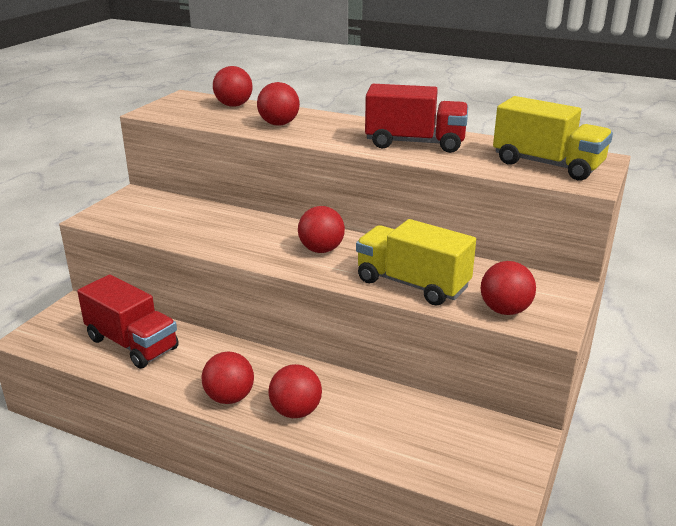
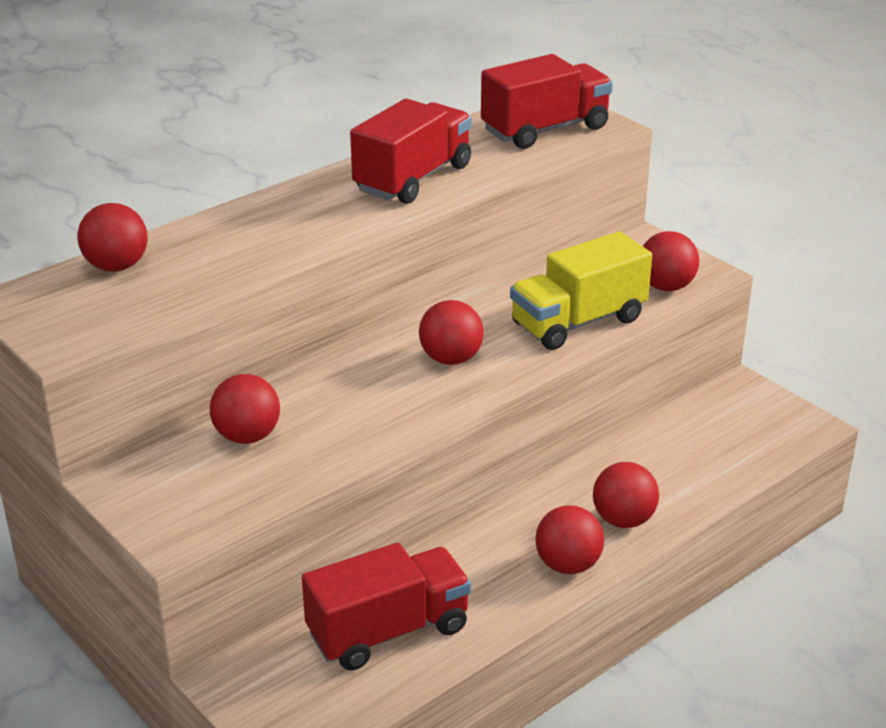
camera: 65 degrees left, 5 degrees up
red ball [257,82,300,126] -> red ball moved to [210,374,280,444]
yellow truck [493,96,613,181] -> red truck [481,54,613,149]

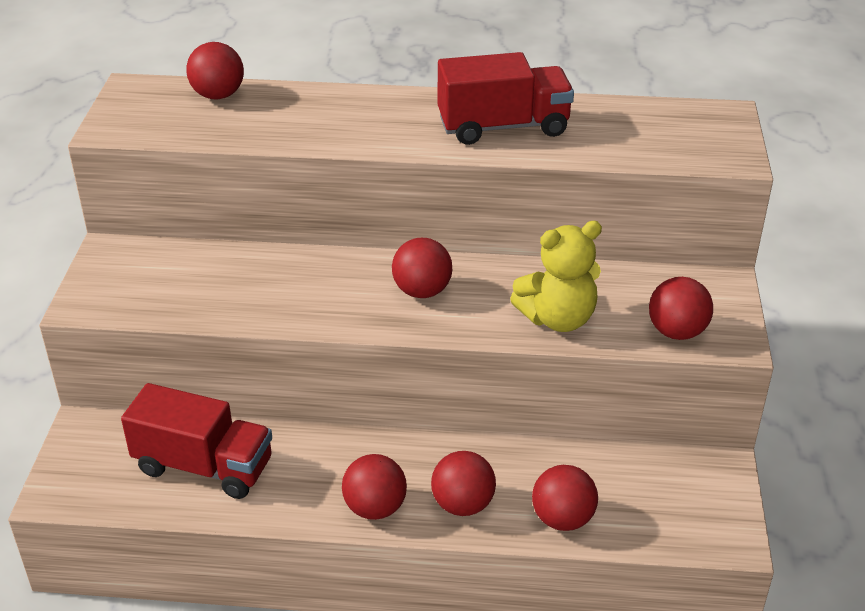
camera: 45 degrees right, 5 degrees up
red ball [210,374,280,444] -> red ball moved to [532,465,598,531]
red truck [481,54,613,149] -> none
yellow truck [510,231,652,350] -> yellow teddy bear [510,221,602,332]

